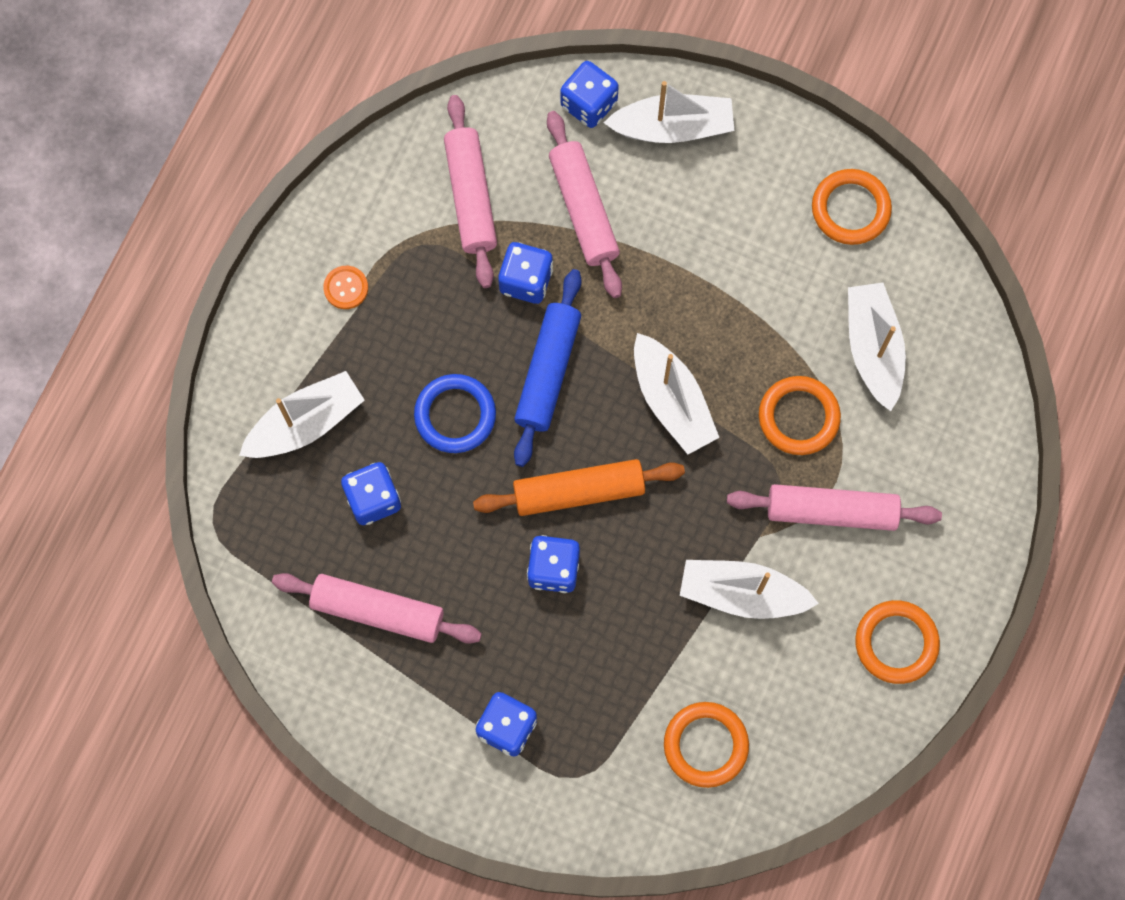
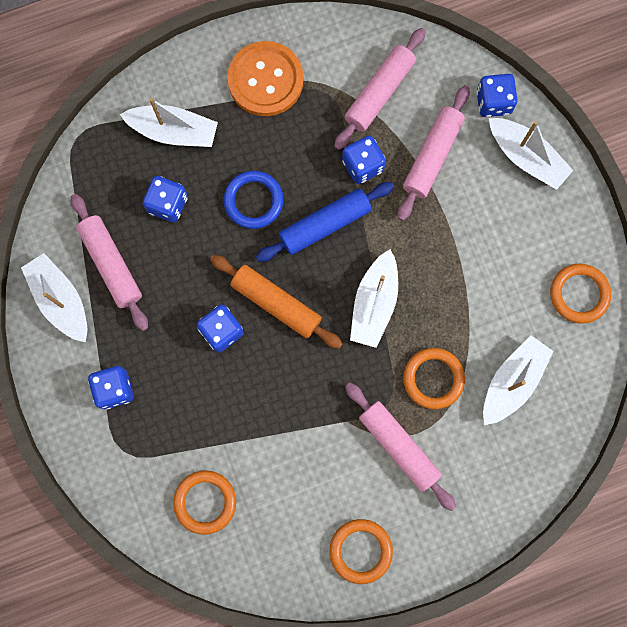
camera: 45 degrees right, 5 degrees up
orange button [323,266,368,309] -> orange button [227,41,304,116], size x2.34
white boat [680,560,819,619] -> white boat moved to [21,253,88,343]

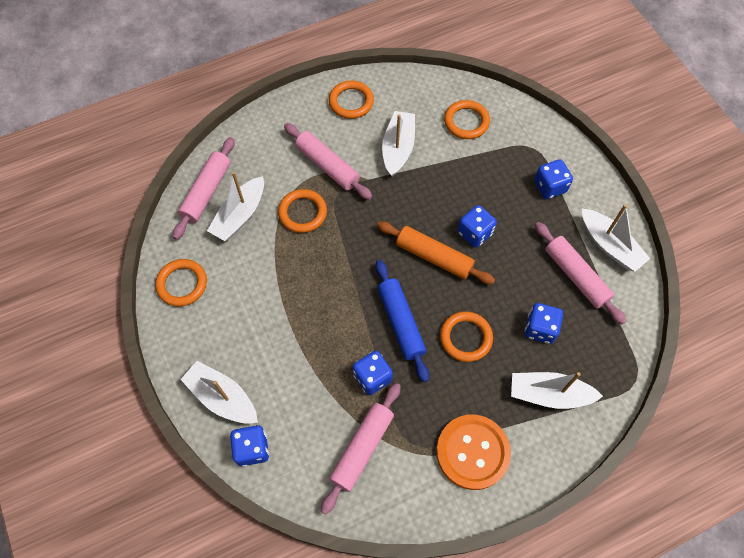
camera: 175 degrees right, 15 degrees down
blue ring [223,171,284,229] -> orange ring [440,311,493,362]
blue rolling pin [256,182,394,262] -> blue rolling pin turned 75 degrees counterclockwise [375,260,429,382]
white boat [350,249,398,348] -> white boat moved to [382,111,415,177]
pink rolling pin [398,85,470,221] -> pink rolling pin moved to [173,137,235,240]

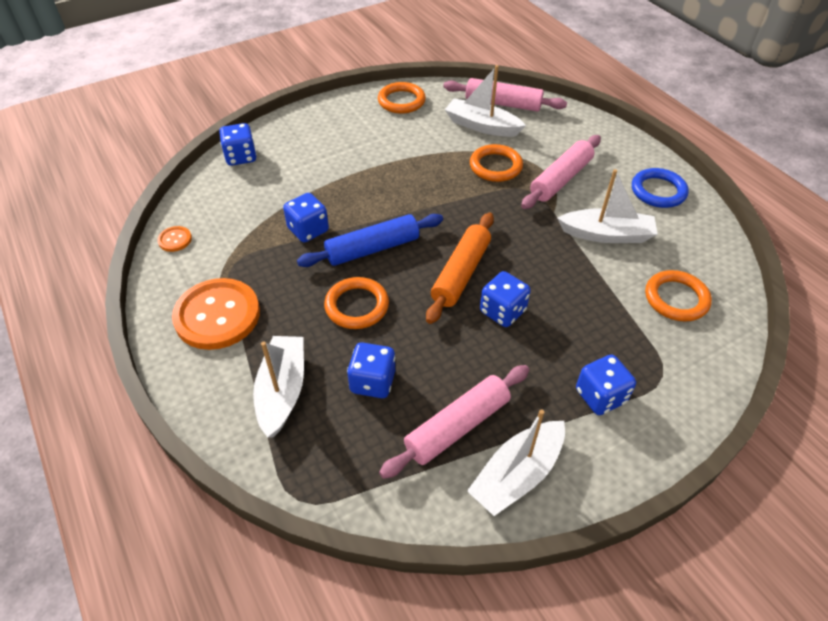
camera: 85 degrees right, 15 degrees down
white boat [180,361,258,424] -> none
pink rolling pin [321,383,401,515] -> none
orange ring [329,81,374,119] -> blue ring [632,168,689,208]
none -> orange button [157,226,192,252]

